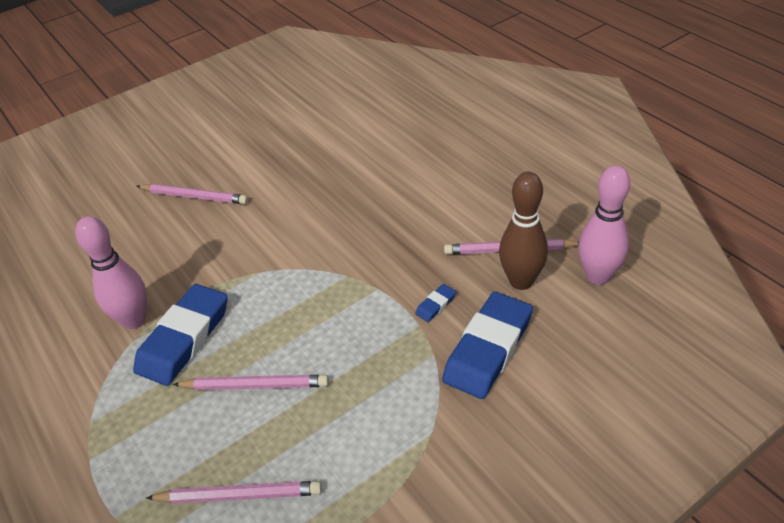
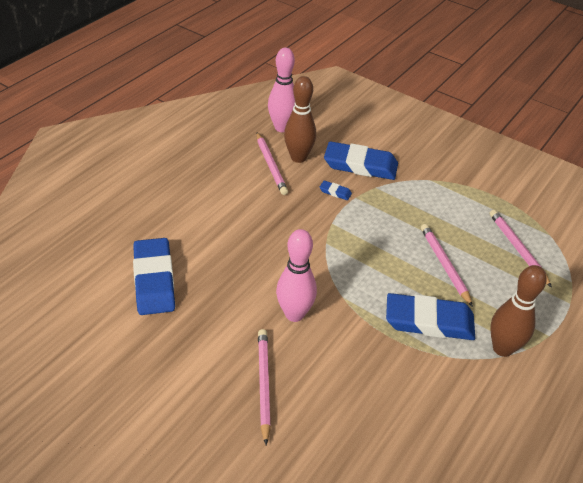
camera: 115 degrees left, 0 degrees up
pink bowling pin [75,216,147,329] -> pink bowling pin moved to [276,229,317,322]
none -> blue eraser [133,238,175,315]
none -> brown bowling pin [490,265,547,357]

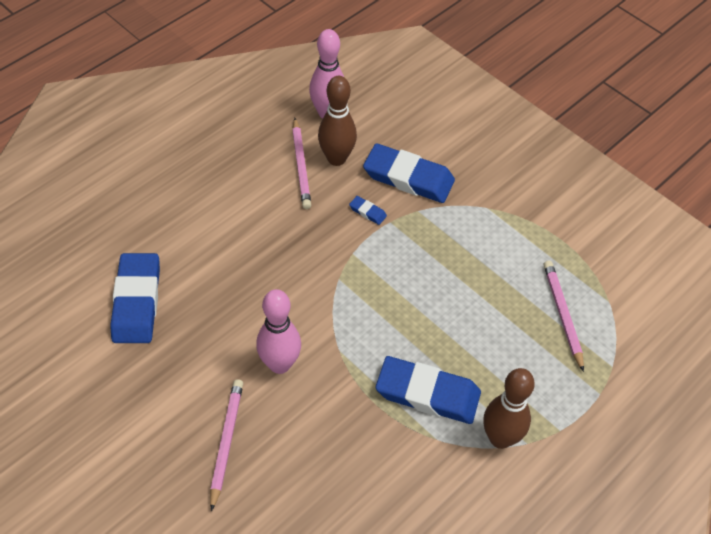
camera: 10 degrees right, 10 degrees up
pink pencil [421,224,473,307] -> none

